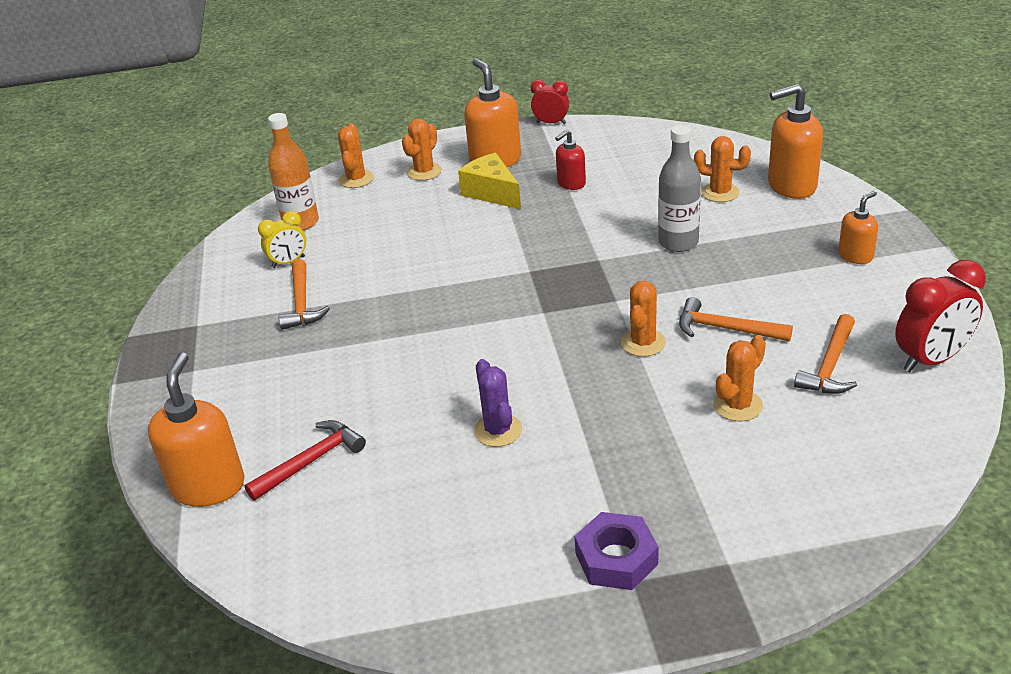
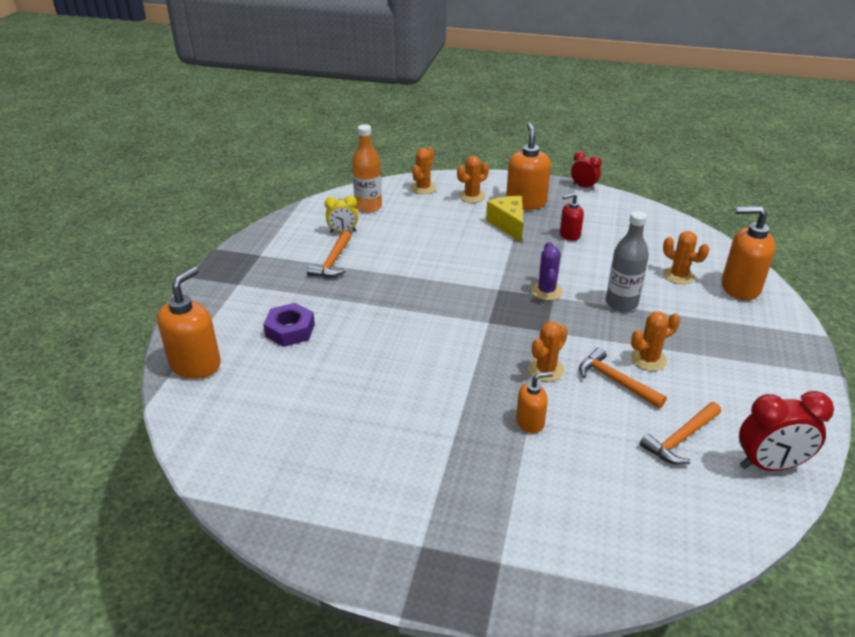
camera: 20 degrees right, 0 degrees up
red hammer [244,420,366,501] -> none
purple cactus [474,359,522,447] -> purple cactus moved to [531,242,563,300]
purple nut [575,512,658,590] -> purple nut moved to [263,303,315,347]
orange cactus [714,335,766,421] -> orange cactus moved to [631,311,680,371]
orange soap dispenser [838,191,878,264] -> orange soap dispenser moved to [516,372,553,433]

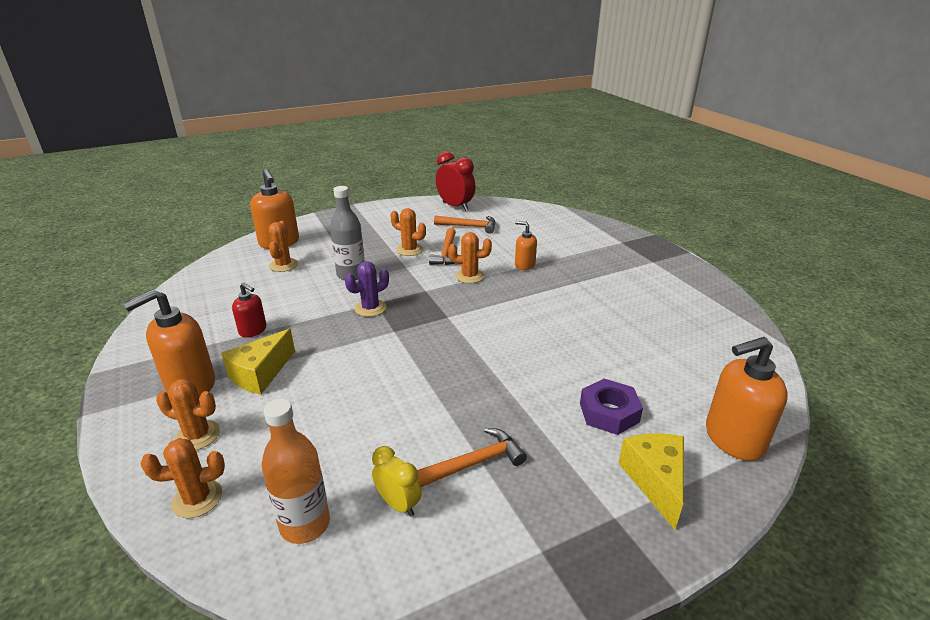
camera: 130 degrees left, 5 degrees down
red clock [571,151,602,190] -> none
none -> yellow cheese [618,433,684,529]

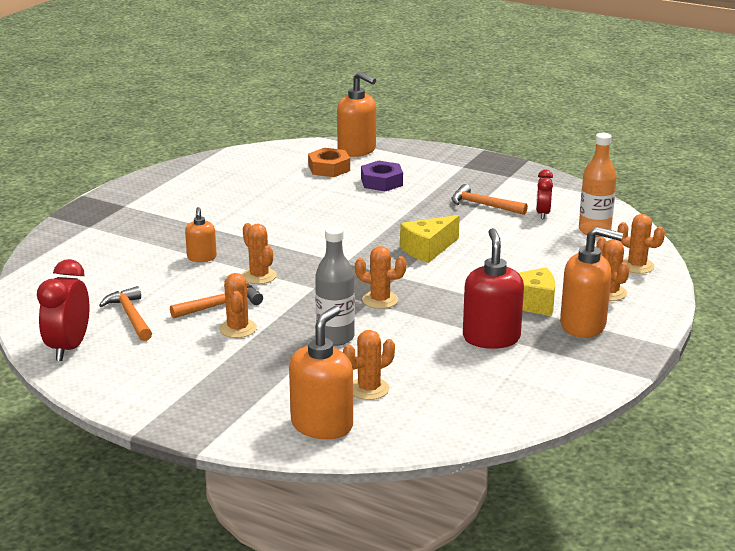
camera: 125 degrees left, 5 degrees down
red soap dispenser [232,282,266,338] -> red soap dispenser [463,228,524,349], size x1.76
purple cactus [345,261,389,317] -> orange cactus [355,246,407,309]
yellow clock [372,446,421,517] -> red clock [536,170,553,219]
yellow cheese [618,433,684,529] -> yellow cheese moved to [400,215,460,263]
none -> orange nut [308,148,350,177]

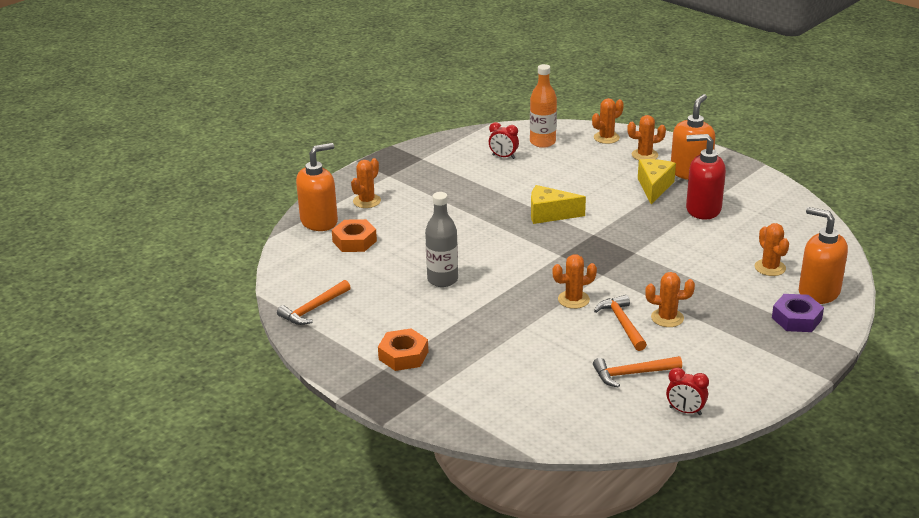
camera: 75 degrees left, 5 degrees up
red clock [37,259,89,361] -> red clock [666,368,709,415], size x0.60
orange soap dispenser [185,207,217,262] -> none
grey bottle [315,226,355,346] -> grey bottle moved to [425,192,458,287]
orange cactus [355,246,407,309] -> orange cactus moved to [351,158,381,208]
purple nut [361,161,403,191] -> purple nut moved to [772,294,824,332]
yellow cheese [400,215,460,263] -> yellow cheese turned 120 degrees clockwise [531,185,586,224]
orange hammer [451,184,528,215] -> orange hammer moved to [277,280,351,325]
none -> orange nut [378,329,428,371]

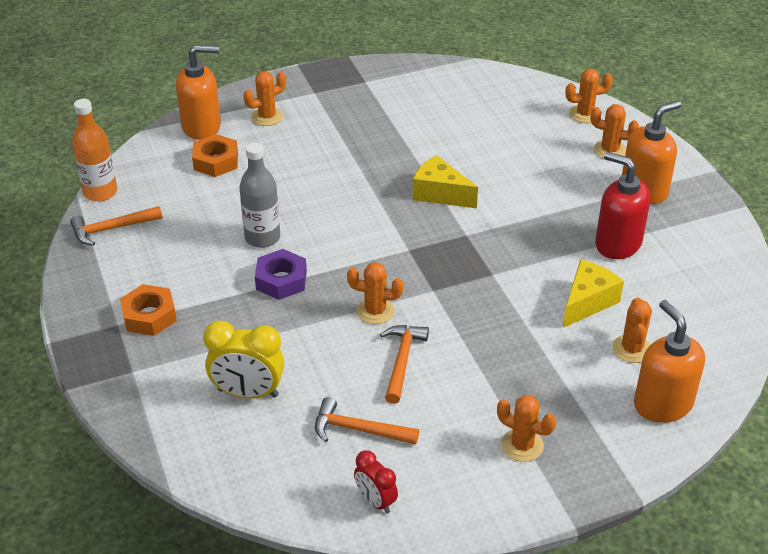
camera: 25 degrees right, 10 degrees up
red clock [489,122,519,159] -> none
orange bottle [530,64,557,148] -> orange bottle moved to [72,99,117,202]
yellow cheese [638,159,676,204] -> yellow cheese moved to [563,259,624,328]
orange cactus [645,272,695,327] -> orange cactus moved to [497,395,556,462]
purple nut [772,294,824,332] -> purple nut moved to [255,249,307,300]
none -> yellow clock [203,320,284,399]

